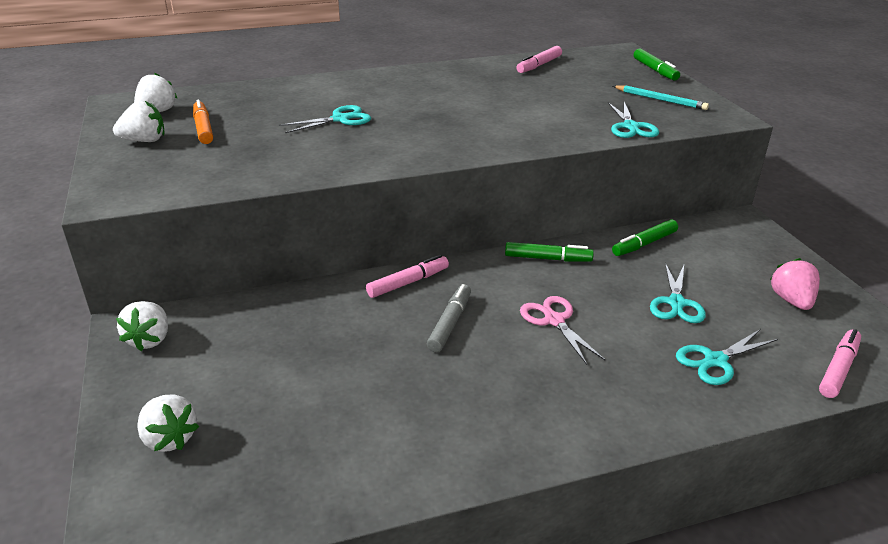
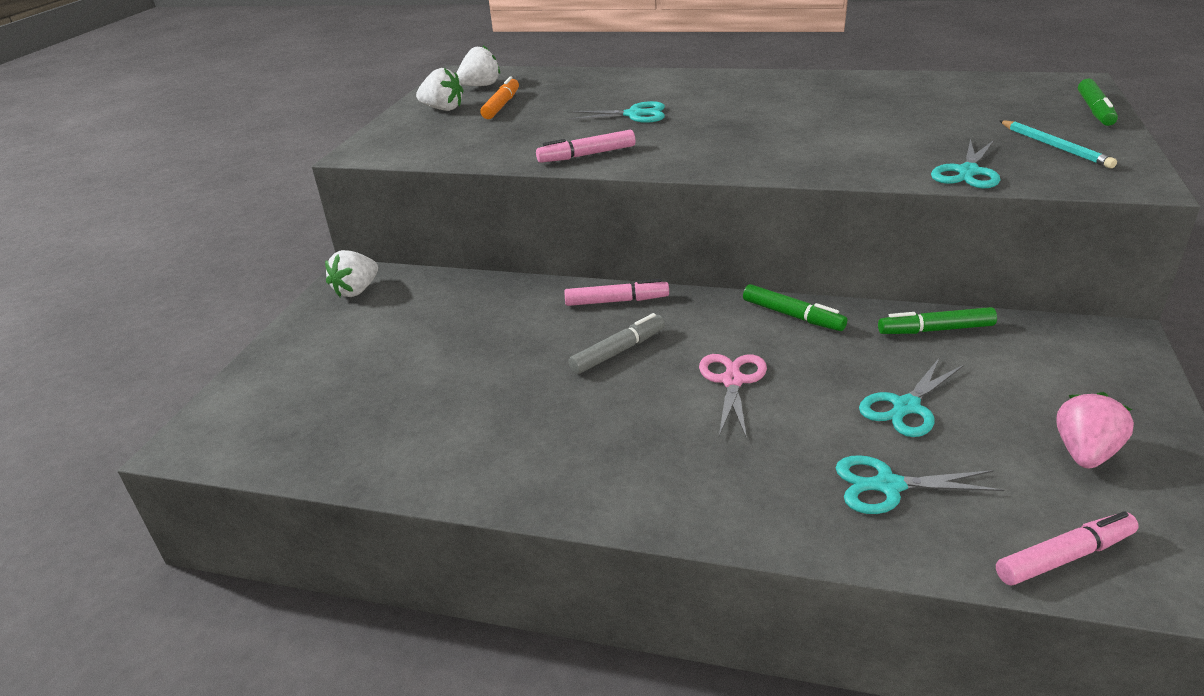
camera: 35 degrees right, 0 degrees up
white strawberry [137,395,199,452] -> none
pink marker [516,46,562,73] -> pink marker moved to [536,130,635,163]

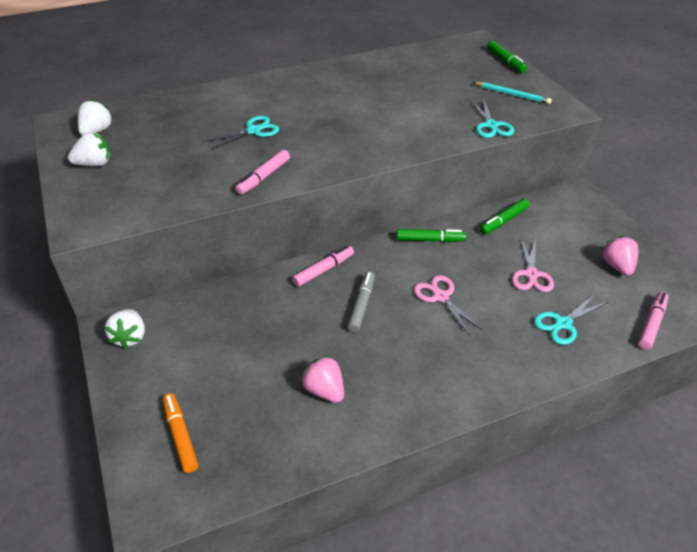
camera: 40 degrees left, 10 degrees up
orange marker [480,76,519,119] -> orange marker moved to [163,393,198,473]
turquoise scissors [859,357,964,437] -> pink scissors [512,239,554,292]
none -> pink strawberry [301,356,344,403]

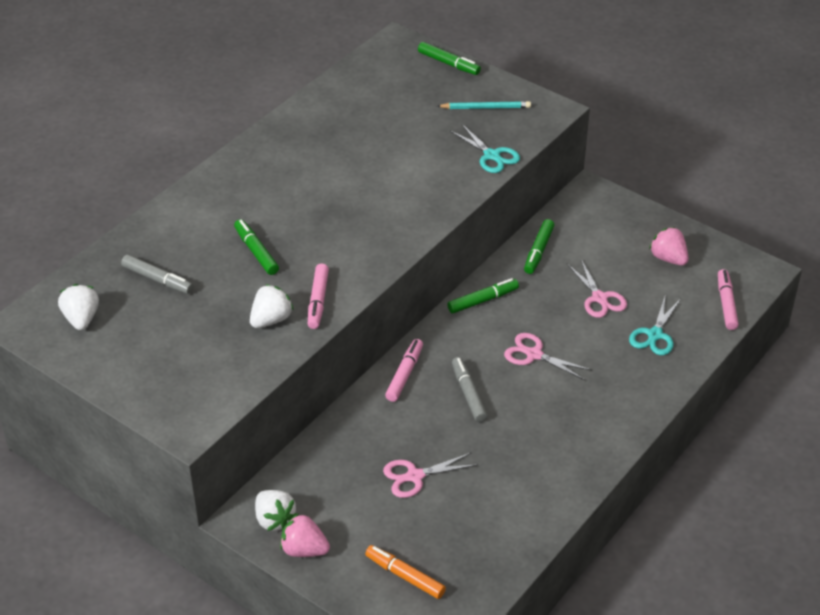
camera: 30 degrees left, 0 degrees up
white strawberry [68,132,111,166] -> white strawberry moved to [250,284,294,328]
turquoise scissors [204,116,280,149] -> green marker [234,219,279,275]
pink strawberry [301,356,344,403] -> pink strawberry moved to [280,513,330,557]
none -> grey marker [121,255,193,294]
none -> pink scissors [383,452,478,498]

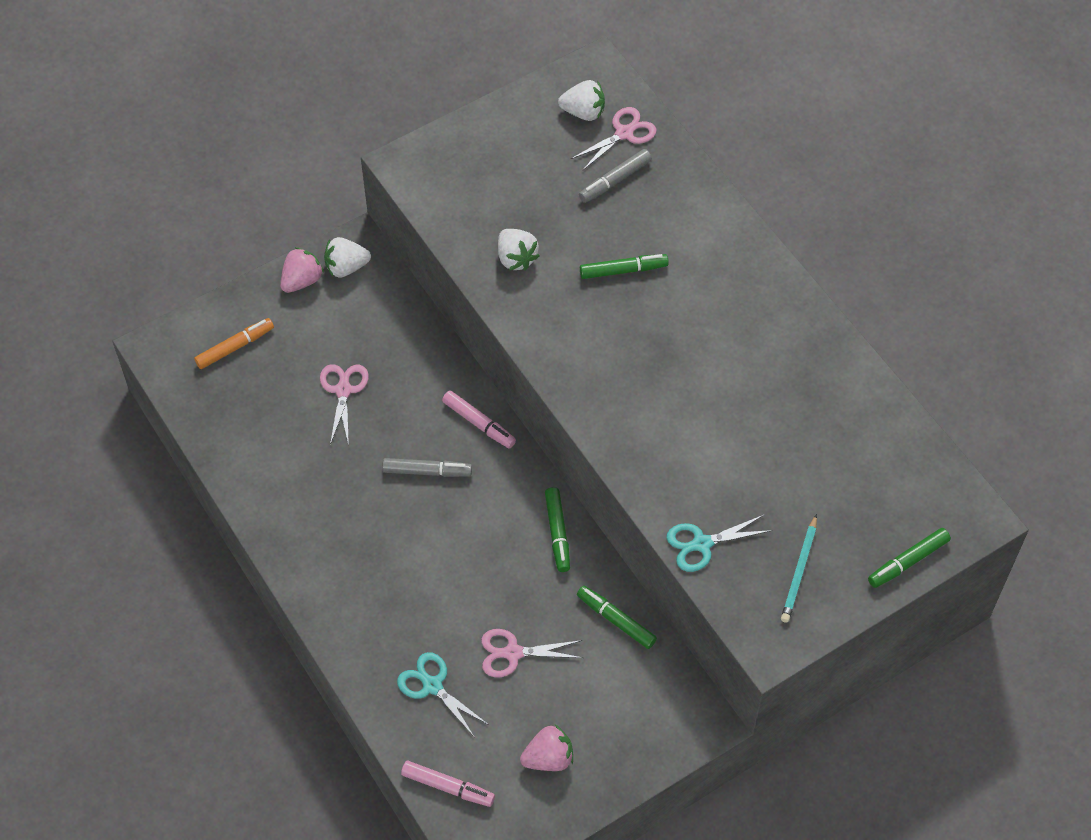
camera: 110 degrees right, 15 degrees up
pink marker [308,264,329,329] -> none
pink scissors [504,333,591,380] -> pink scissors moved to [571,107,657,171]

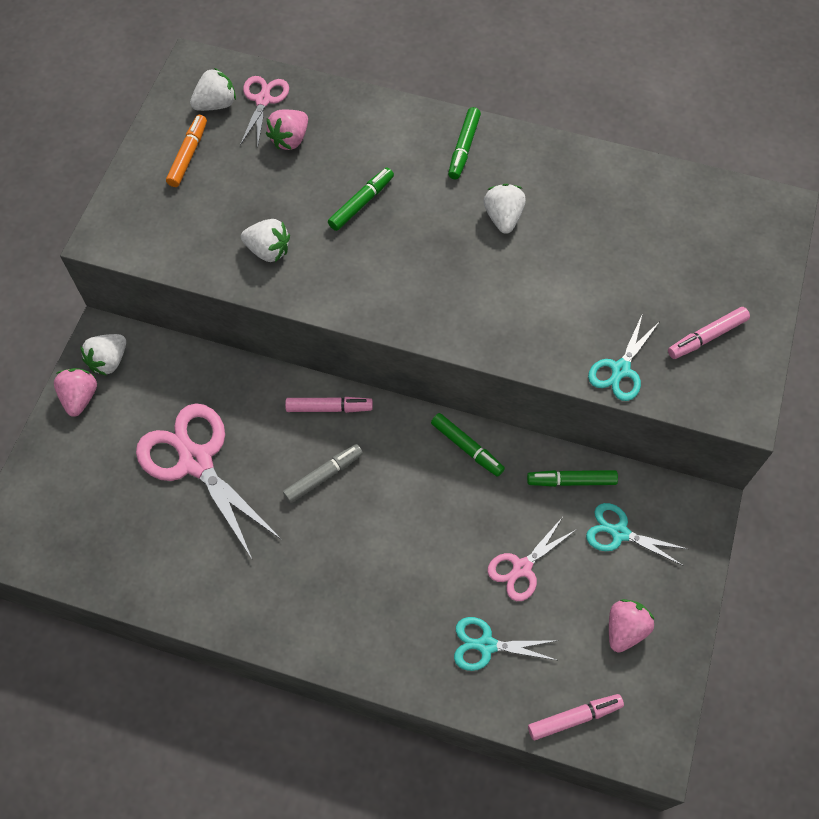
camera: 40 degrees left, 5 degrees up
orange marker [194,318,274,369] -> orange marker moved to [166,115,207,187]
pink scissors [320,364,369,445] -> pink scissors [136,403,282,559], size x1.85
grey marker [579,149,652,203] -> pink strawberry [266,109,308,150]
turquoise pencil [781,514,817,623] -> pink marker [668,307,750,359]
green marker [868,528,951,588] -> green marker moved to [448,107,481,179]
none -> white strawberry [484,184,526,234]
none -> turquoise scissors [586,503,688,566]

